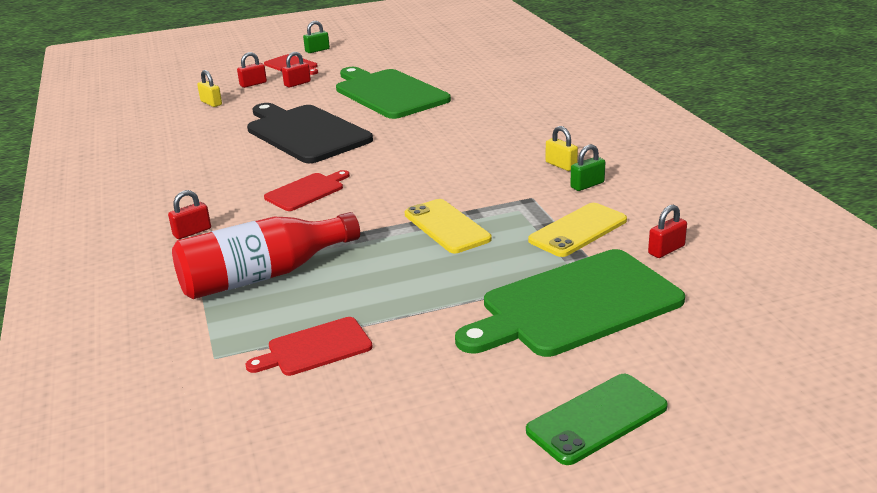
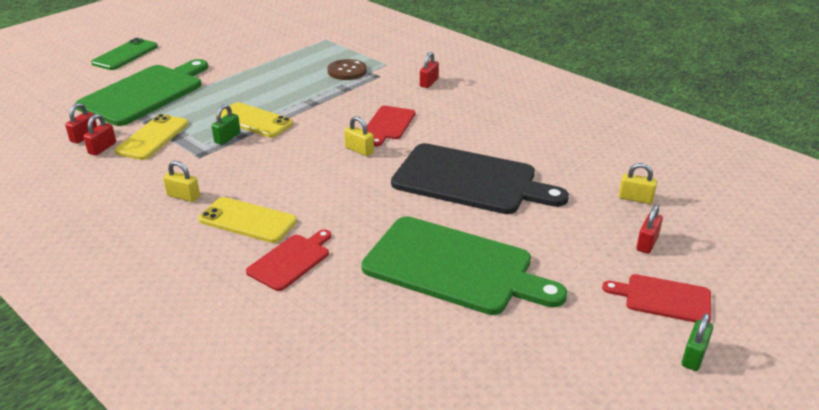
camera: 150 degrees right, 5 degrees up
red bottle [172,212,360,299] -> brown button [327,59,367,80]
red cutting board [246,317,373,376] -> red cutting board moved to [246,229,331,291]
red padlock [282,52,311,88] -> red padlock moved to [83,114,116,156]
green padlock [570,144,605,191] -> green padlock moved to [211,104,241,145]
none -> yellow phone [199,197,297,243]
none -> yellow padlock [344,116,374,156]

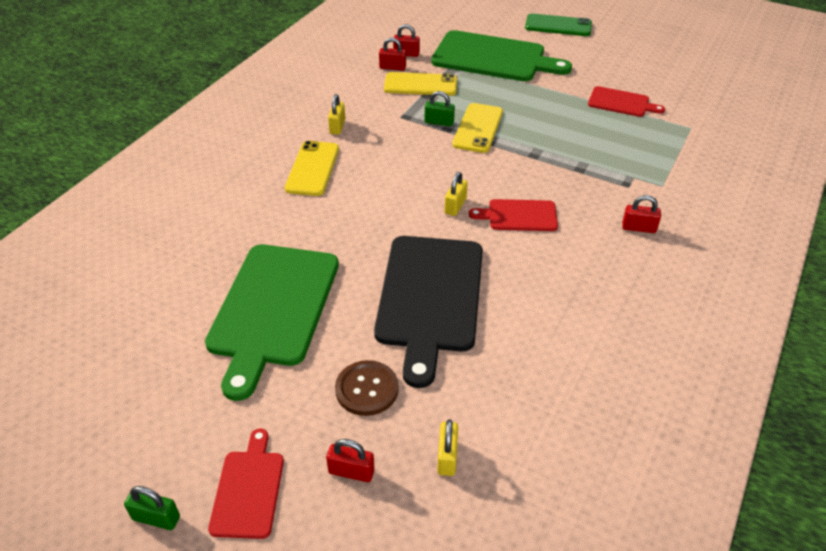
camera: 75 degrees right, 10 degrees up
red cutting board [246,229,331,291] -> red cutting board moved to [588,86,665,117]
brown button [327,59,367,80] -> brown button moved to [335,360,399,416]

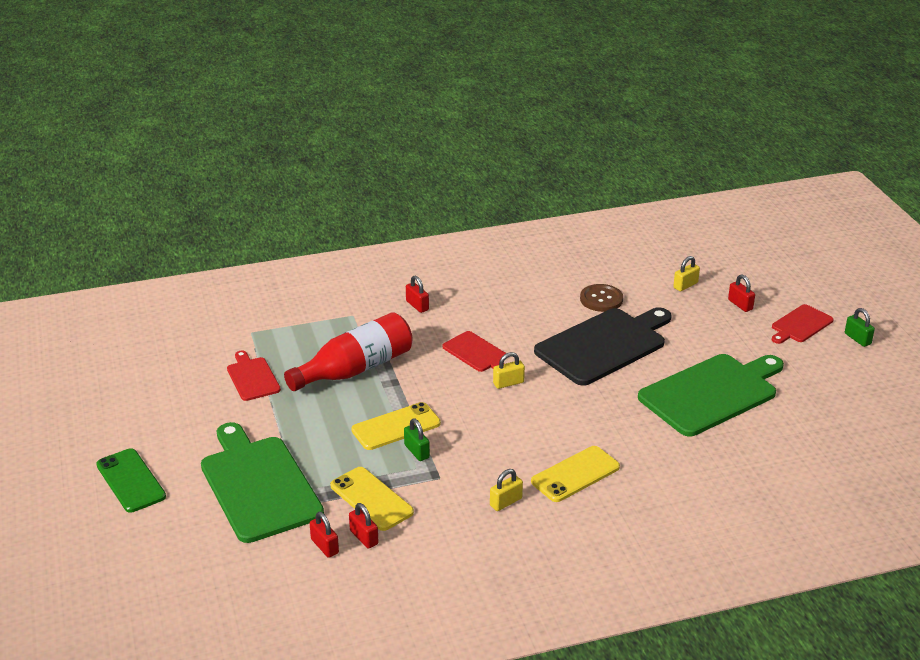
camera: 135 degrees left, 10 degrees down
brown button [335,360,399,416] -> brown button moved to [580,284,623,312]
none -> red bottle [284,312,413,391]

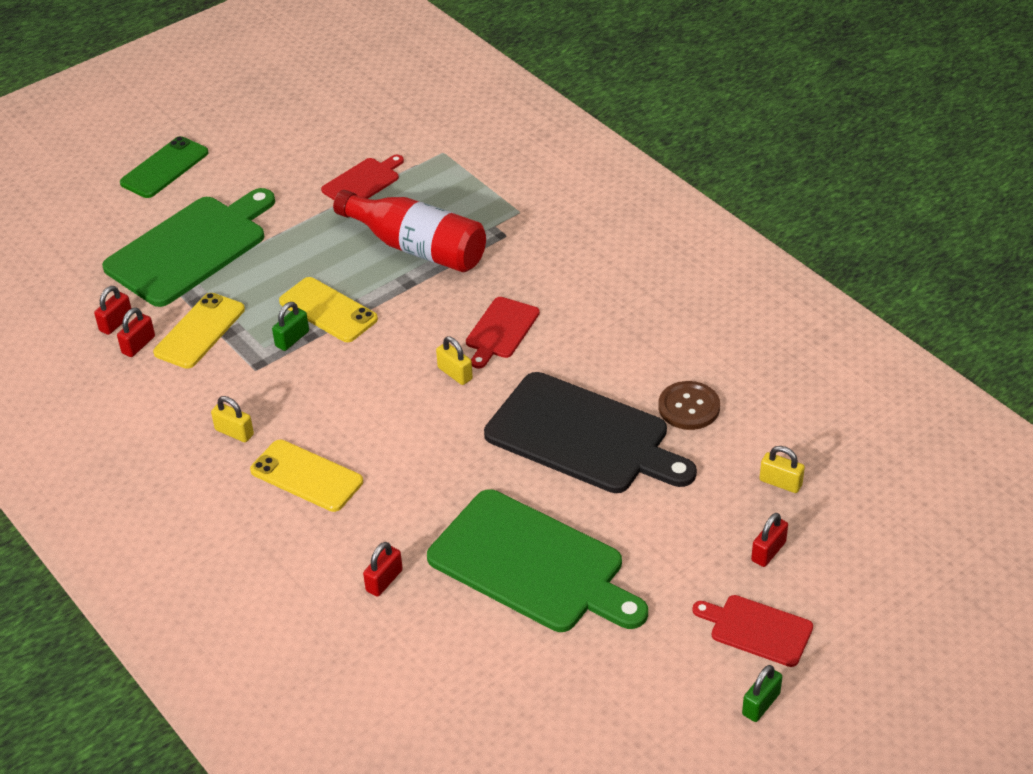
camera: 70 degrees right, 10 degrees up
red padlock [406,275,429,313] -> red padlock moved to [363,542,403,597]

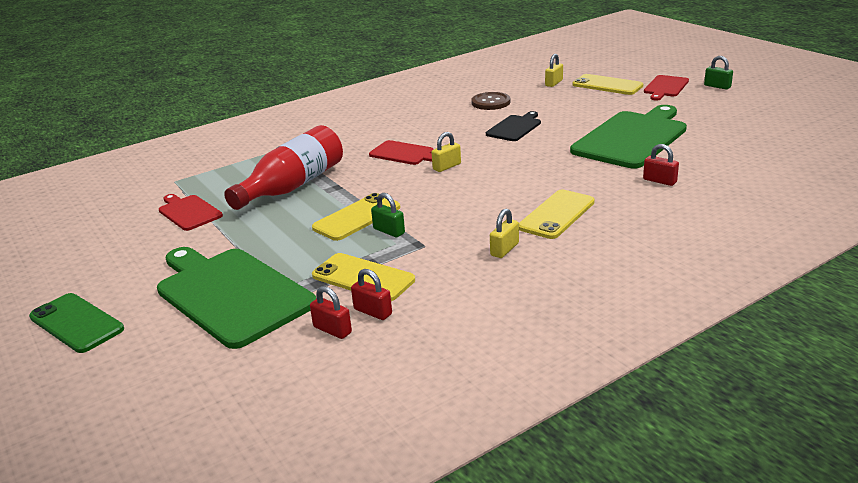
camera: 85 degrees left, 15 degrees down
black cutting board [484,372,697,493] -> black cutting board [486,111,541,141], size x0.50
red padlock [751,513,788,567] -> yellow phone [572,74,643,95]

